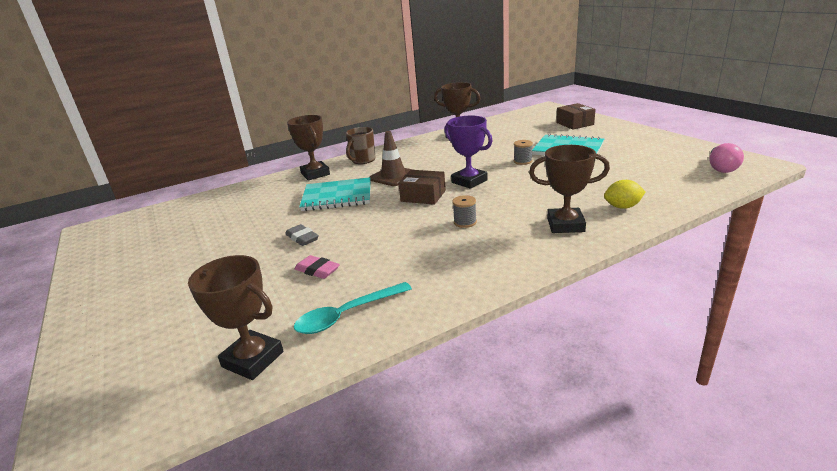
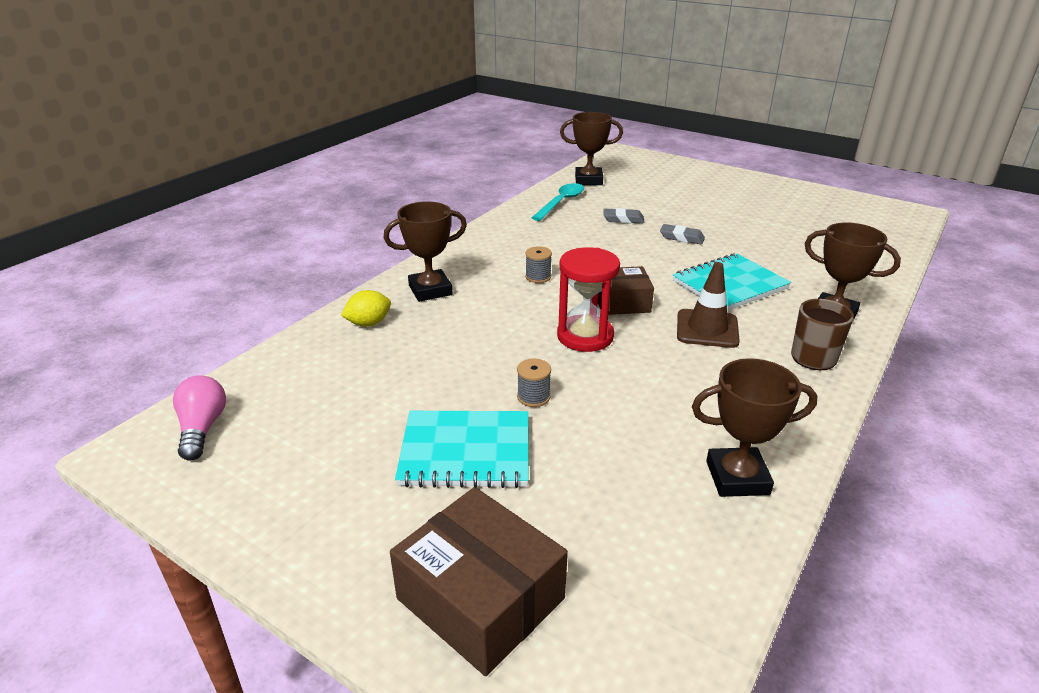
camera: 150 degrees right, 5 degrees up
pink eraser [295,255,340,279] -> grey eraser [603,208,644,223]
purple trophy [444,116,493,189] -> red hourglass [557,247,620,352]
brown box [556,103,596,130] -> brown box [390,487,568,676], size x1.54

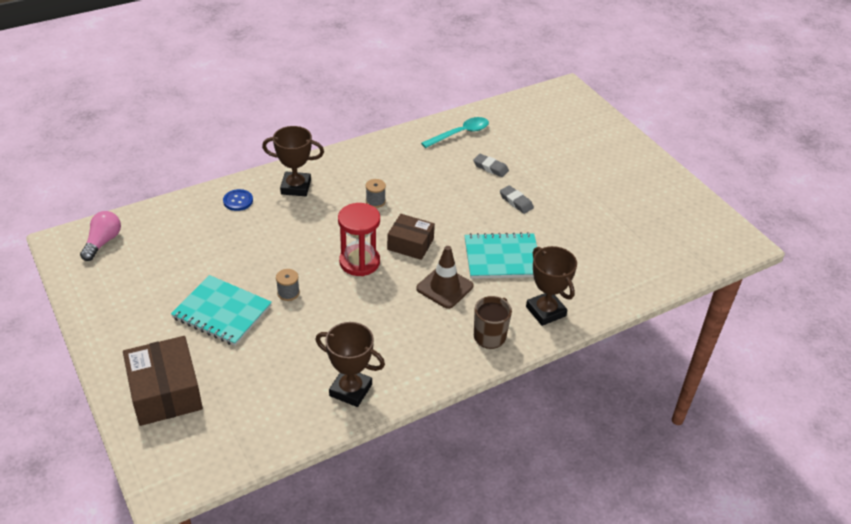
camera: 25 degrees right, 10 degrees up
yellow lemon [341,290,391,326] -> blue button [223,189,253,211]
brown trophy [560,112,623,185] -> none

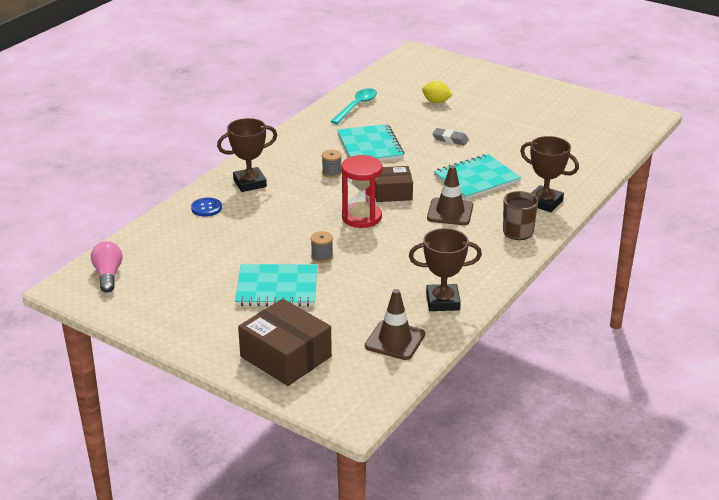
camera: 25 degrees left, 10 degrees down
grey eraser [473,154,509,177] -> none
none -> turquoise notebook [337,124,404,161]
none -> brown traffic cone [365,289,425,360]
none -> yellow lemon [422,81,452,103]

